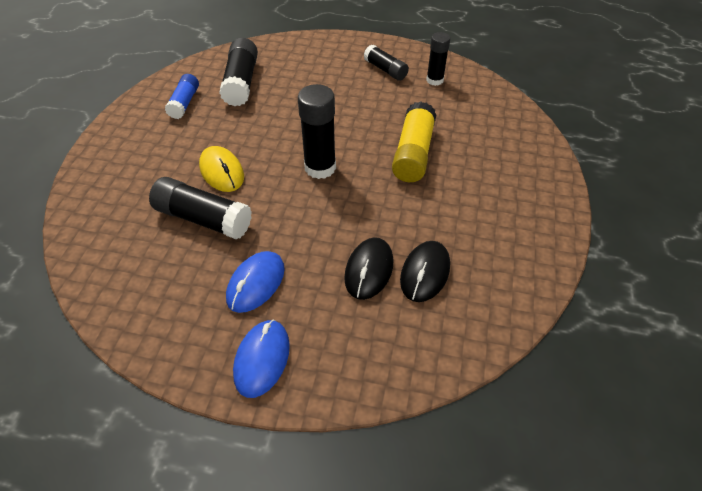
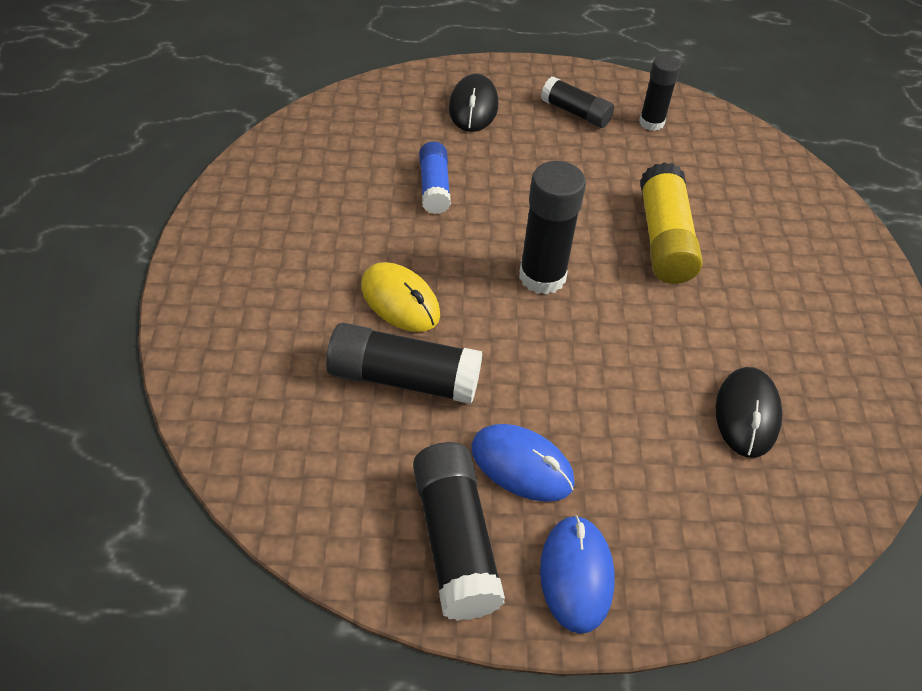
camera: 15 degrees left, 0 degrees up
blue glue stick [165,74,199,119] -> blue glue stick moved to [419,142,451,214]
black glue stick [219,38,258,106] -> black glue stick moved to [413,442,505,621]
blue mouse [226,251,285,313] -> blue mouse turned 75 degrees counterclockwise [471,424,575,502]
black mouse [344,237,393,300] -> black mouse moved to [449,74,498,132]

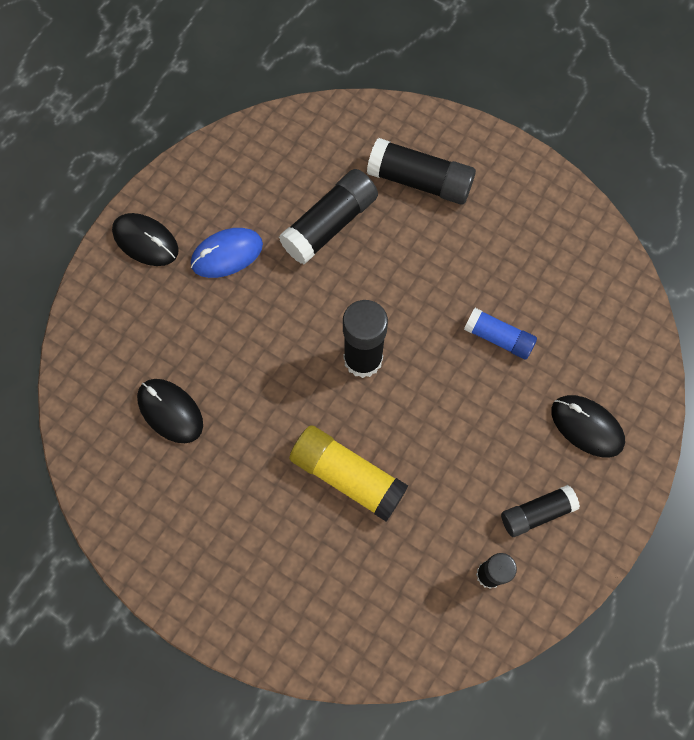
camera: 125 degrees right, 20 degrees up
yellow mouse [361,262,440,332] -> none
black glue stick [413,442,505,621] -> black glue stick moved to [367,138,476,205]
blue mouse [540,515,615,634] -> black mouse [112,213,179,266]

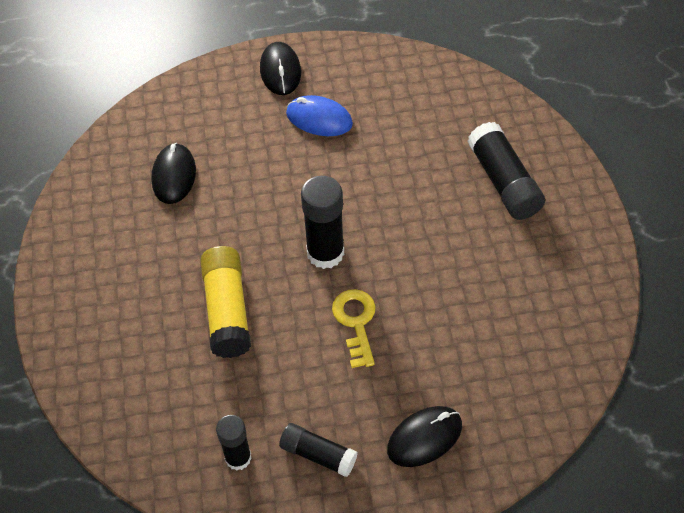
camera: 50 degrees right, 15 degrees down
black glue stick [279,169,378,265] -> none
blue glue stick [464,308,537,360] -> none
black mouse [551,395,625,457] -> black mouse turned 60 degrees clockwise [387,406,462,467]
none -> yellow key [332,289,376,368]

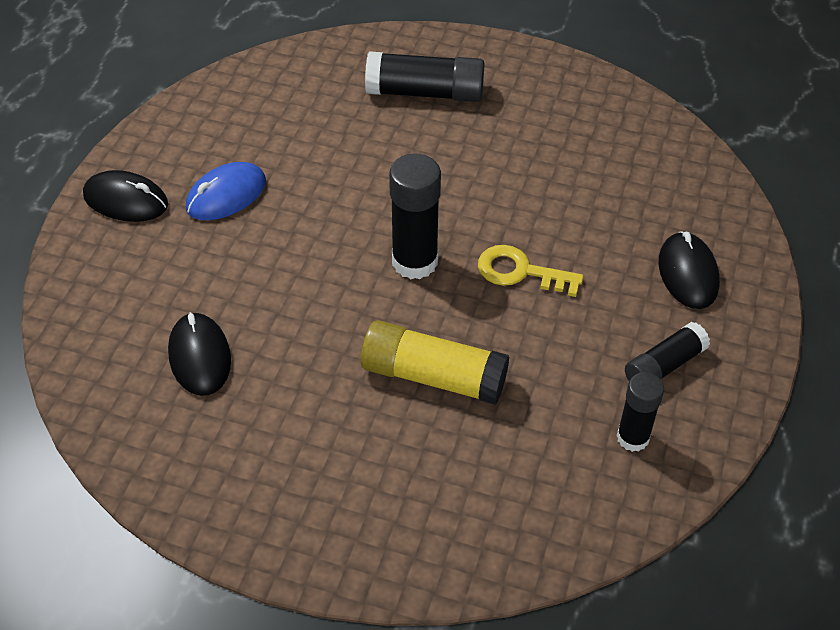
camera: 65 degrees left, 5 degrees down
black mouse [151,143,196,204] -> black mouse turned 45 degrees clockwise [168,312,231,396]

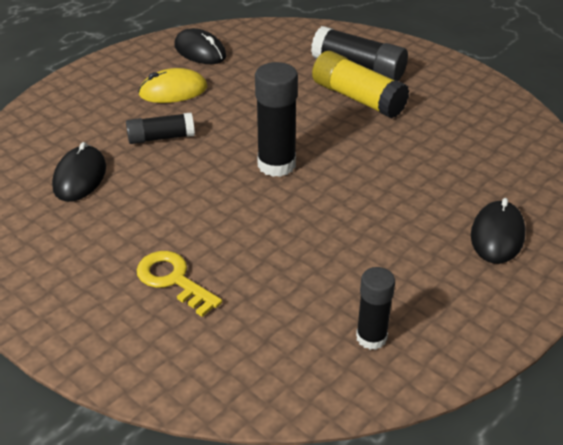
camera: 25 degrees right, 10 degrees down
black mouse [83,170,168,222] -> black mouse moved to [174,28,226,64]
blue mouse [186,162,266,220] -> yellow mouse [138,68,207,103]
yellow glue stick [361,320,509,405] -> yellow glue stick moved to [312,51,409,118]
yellow key [478,245,584,297] -> yellow key moved to [137,251,222,317]
black glue stick [625,322,710,381] -> black glue stick moved to [126,113,195,144]

